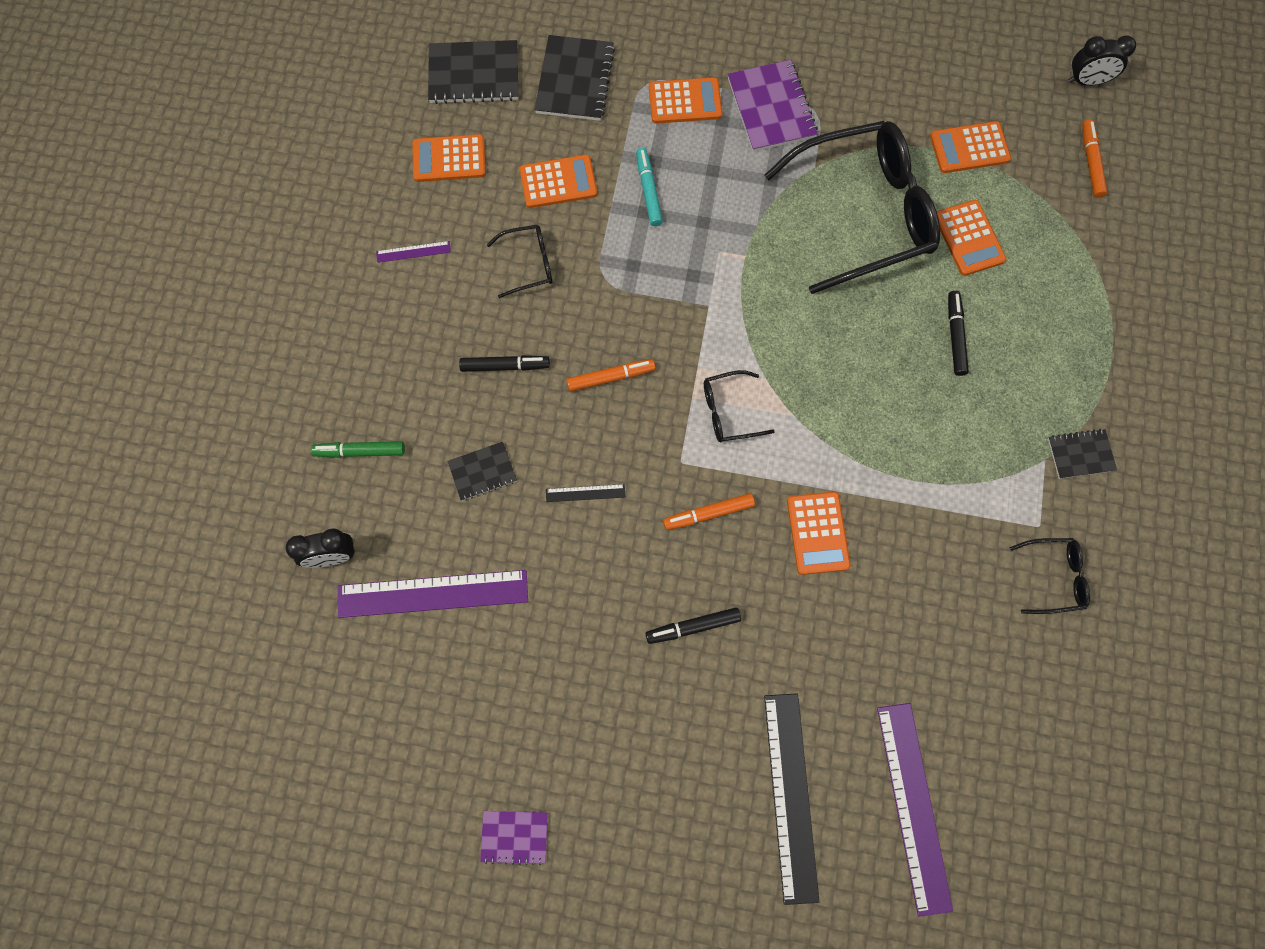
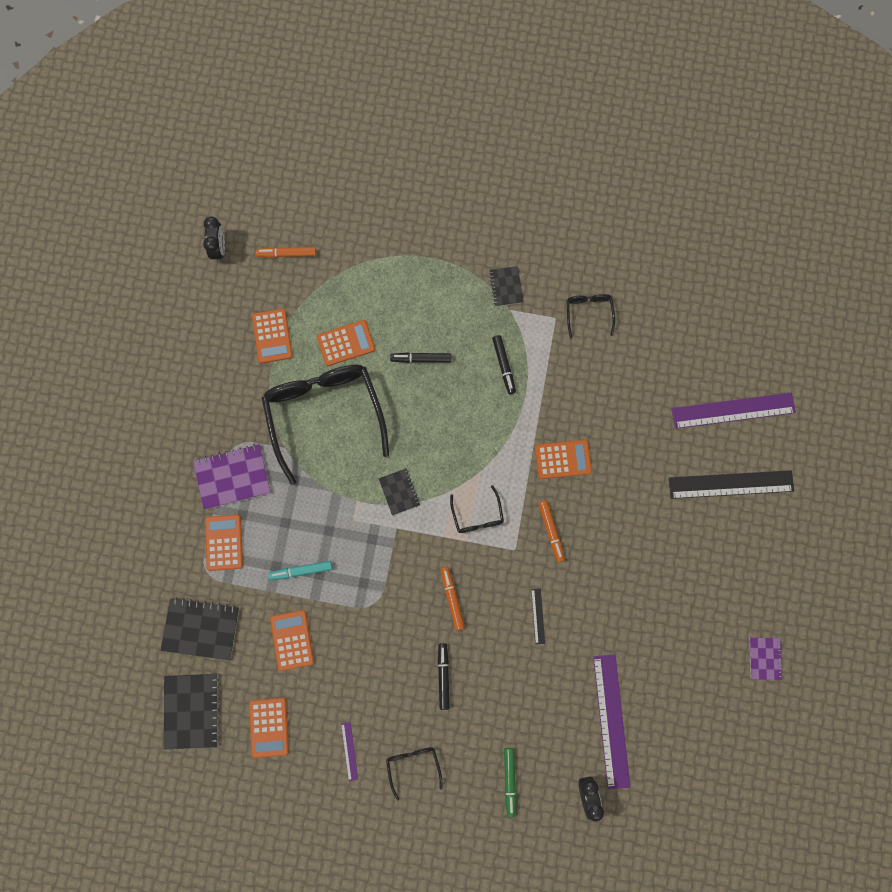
camera: 90 degrees left, 5 degrees up
black notebook [447,442,517,501] -> black notebook moved to [379,469,420,515]
black glasses [487,225,552,298] -> black glasses moved to [386,747,442,800]
black marker [646,607,741,644] -> black marker moved to [492,335,516,395]

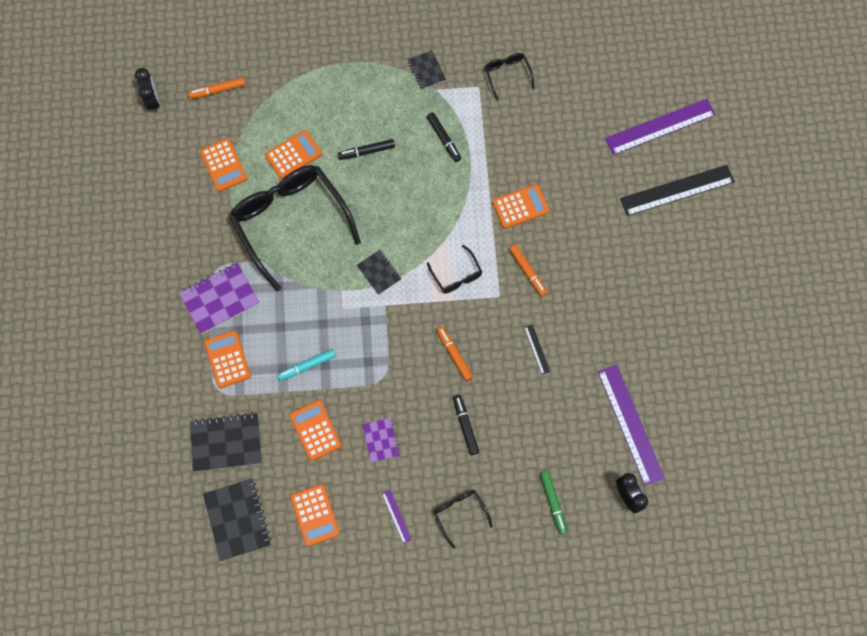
camera: 15 degrees left, 5 degrees down
purple notebook [750,637,783,680] -> purple notebook moved to [362,418,400,463]

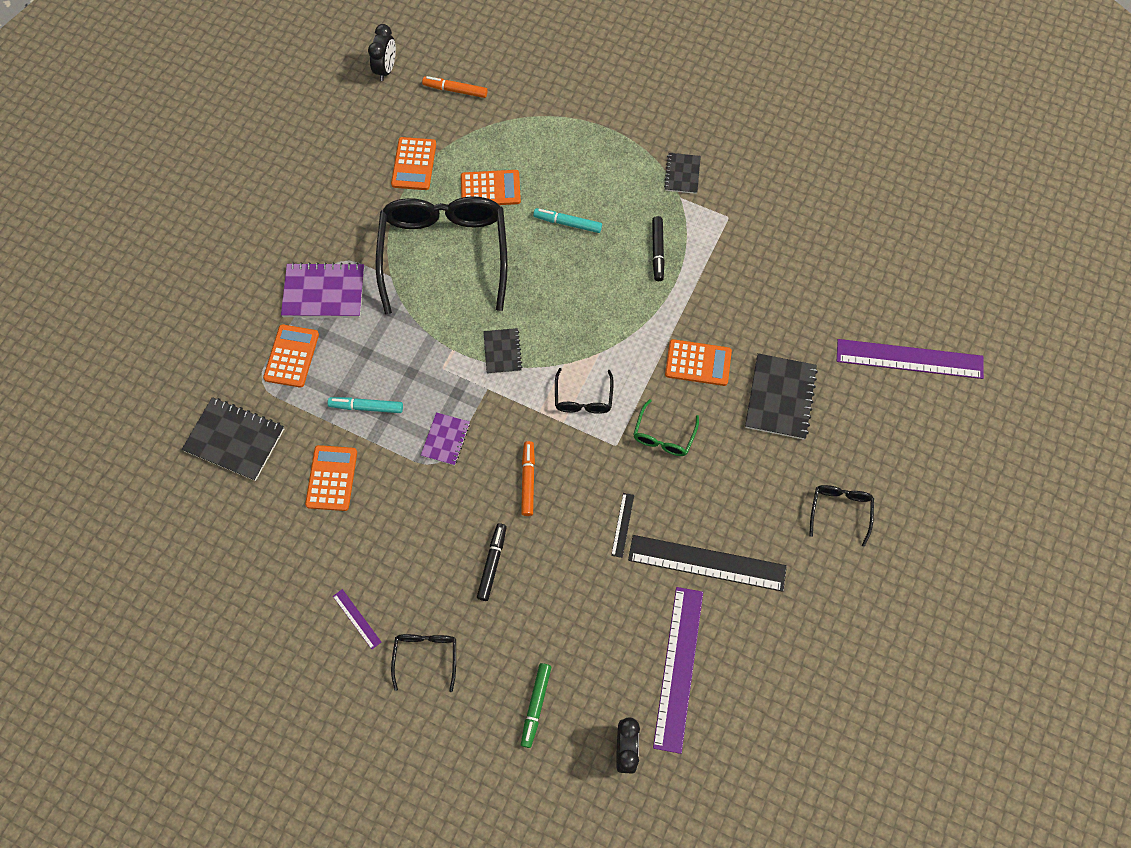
camera: 30 degrees right, 5 degrees down
black notebook [203,478,271,561] -> black notebook moved to [745,353,818,440]
orange calculator [290,484,340,546] -> none
black marker [338,139,395,160] -> turquoise marker [533,208,602,233]
purple notebook [362,418,400,463] -> purple notebook moved to [421,412,470,466]
purple ruler [382,490,412,544] -> purple ruler turned 45 degrees counterclockwise [333,589,381,649]
black glasses [485,53,535,101] -> black glasses moved to [809,485,874,547]
orange marker [509,245,547,297] -> green glasses [633,399,699,456]
black ruler [620,165,735,216] -> black ruler moved to [628,535,787,592]

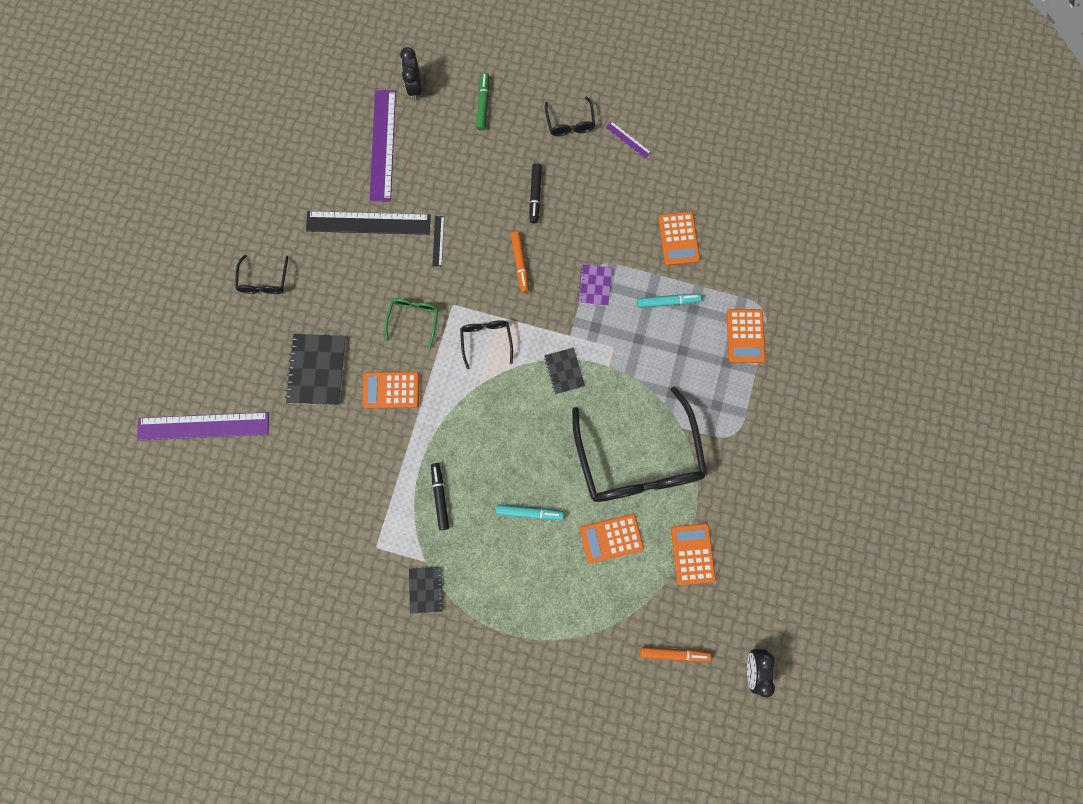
camera: 170 degrees right, 10 degrees up
black notebook [182,397,284,481] -> none
purple notebook [281,262,364,318] -> none

